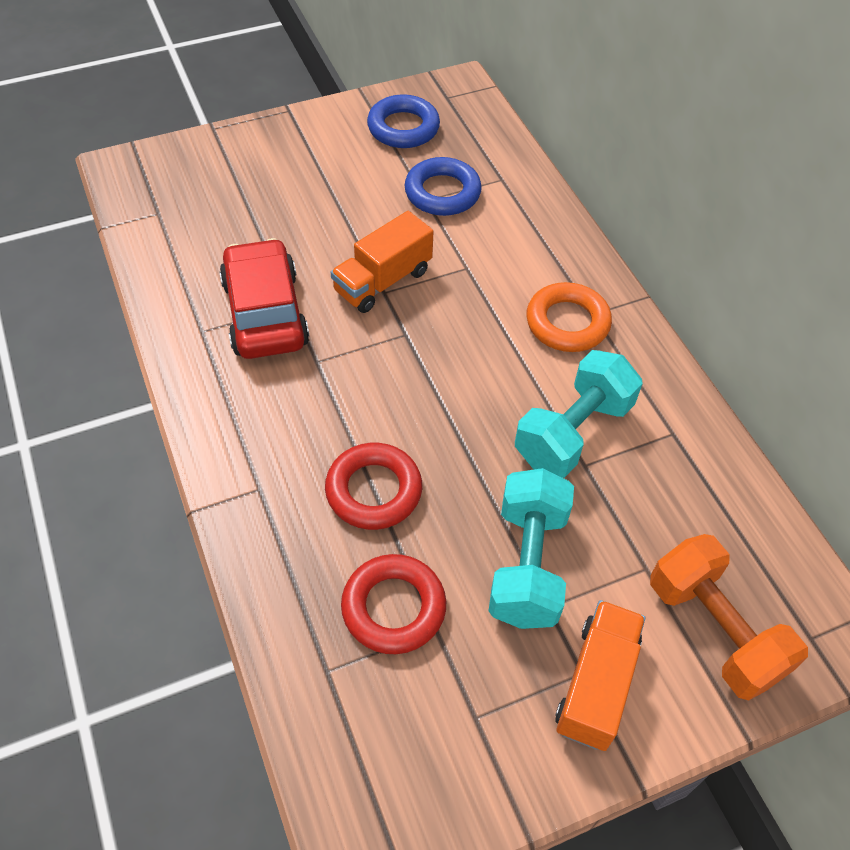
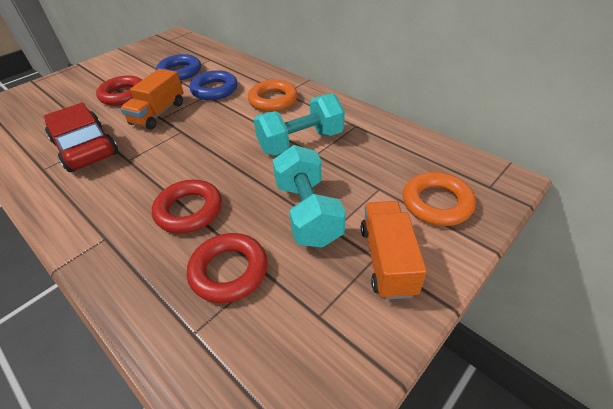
camera: 20 degrees left, 10 degrees down
blue ring [367,94,440,148] -> blue ring moved to [190,70,237,100]
turquoise dumbbell [515,350,643,478] -> turquoise dumbbell turned 45 degrees clockwise [254,93,345,156]
orange dumbbell [650,534,808,700] -> orange ring [403,172,476,226]
none -> red ring [96,76,142,106]

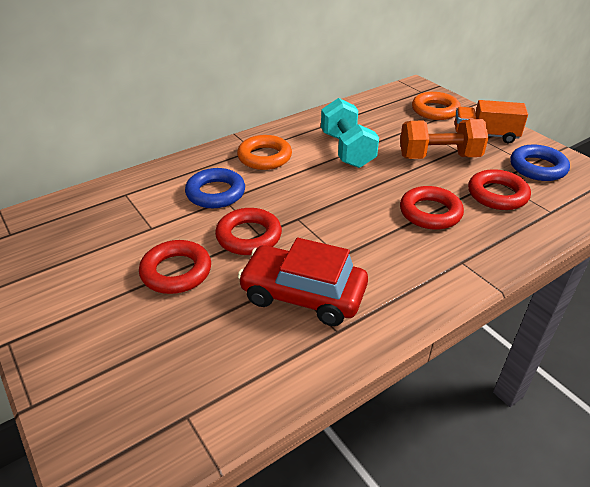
camera: 80 degrees left, 5 degrees down
red car [44,102,118,172] -> red car turned 45 degrees clockwise [238,238,368,326]
orange truck [120,69,184,129] -> red ring [215,208,282,255]
blue ring [156,54,201,80] -> blue ring moved to [510,144,570,181]
turquoise dumbbell [273,145,346,248] -> orange dumbbell [400,119,488,159]

